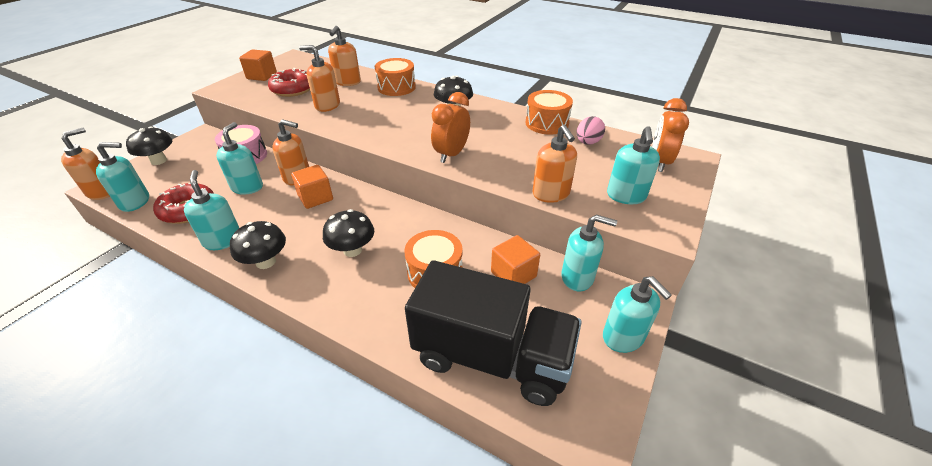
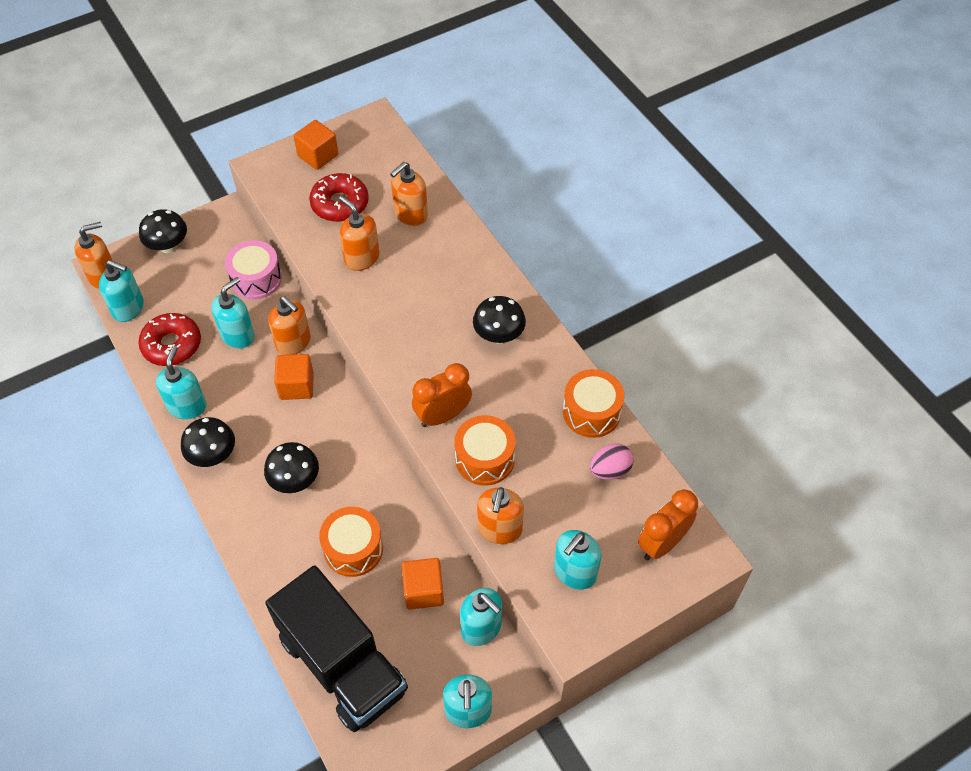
camera: 30 degrees right, 15 degrees up
orange drum [375,58,416,96] -> orange drum moved to [454,415,515,486]

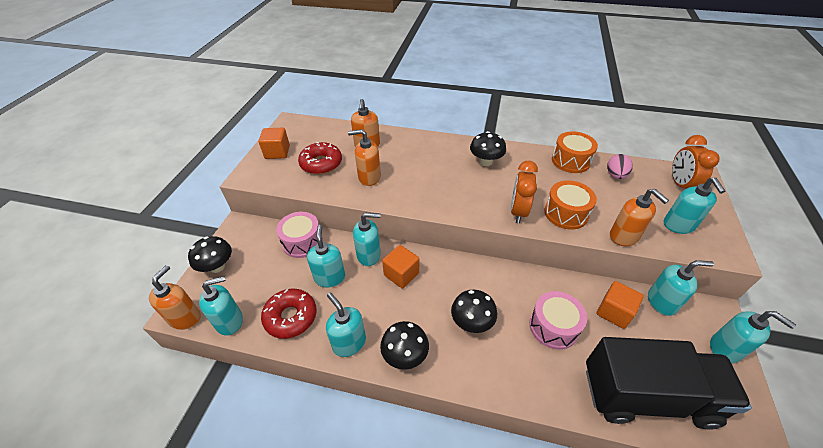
camera: 45 degrees left, 10 degrees down
orange soap dispenser [268,296,311,355] -> turquoise soap dispenser [353,213,381,266]
orange drum [319,507,383,577] -> pink drum [529,291,587,350]

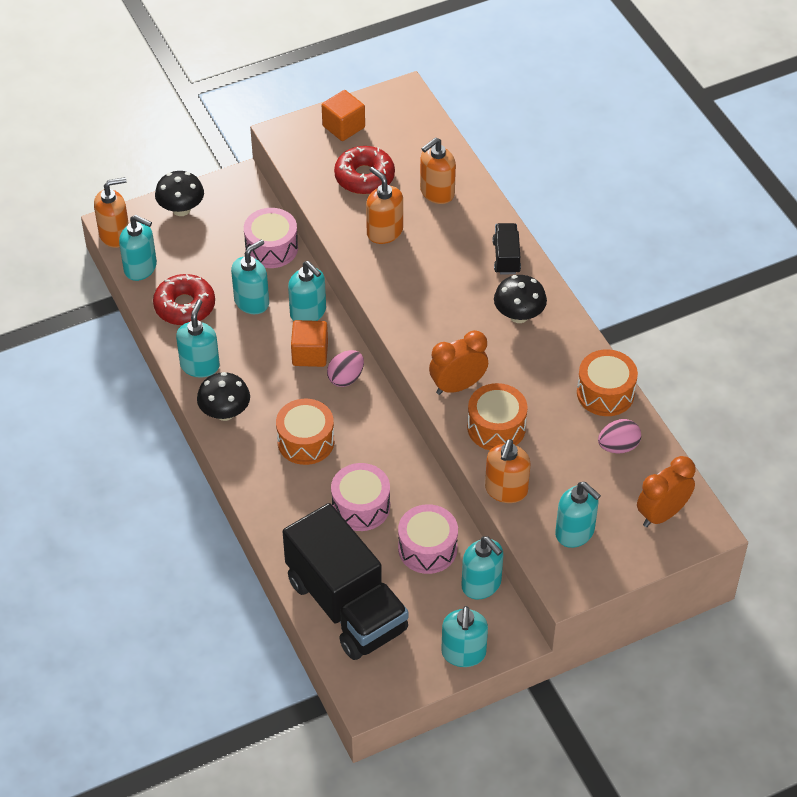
camera: 50 degrees right, 5 degrees up
black mushroom [451,290,497,333] -> orange drum [276,399,334,465]
orange cube [597,281,644,329] -> pink drum [398,504,458,574]
turquoise soap dispenser [664,177,725,234] -> turquoise soap dispenser turned 90 degrees counterclockwise [555,482,601,548]
none -> pink egg [327,350,364,387]
none -> black truck [492,223,521,274]

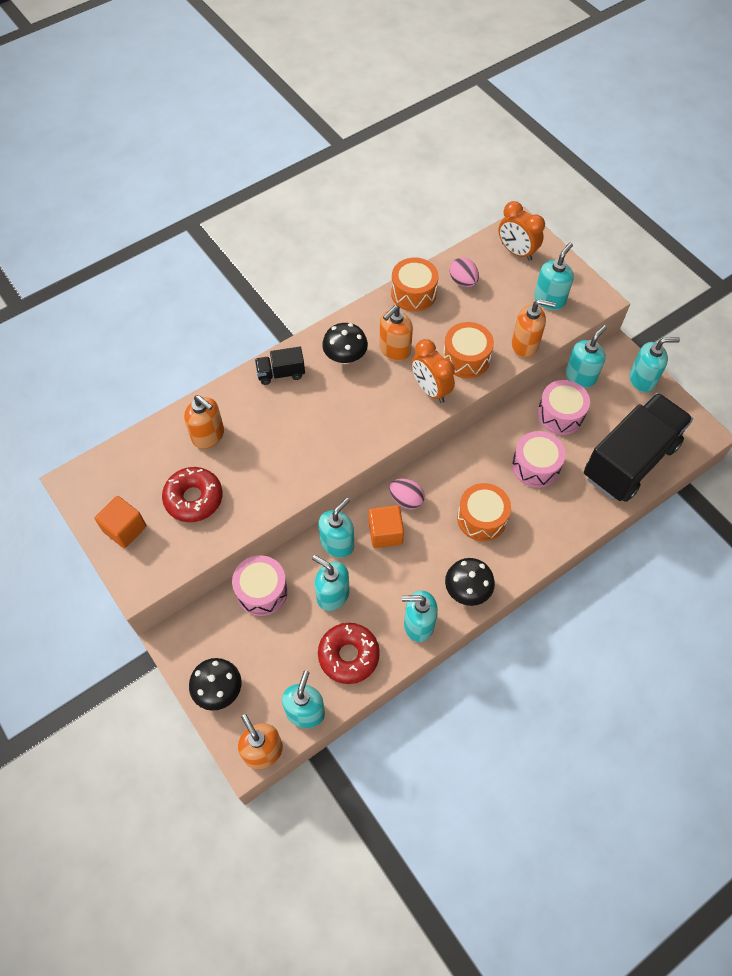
camera: 100 degrees left, 10 degrees up
orange soap dispenser [366,167,403,244] -> orange soap dispenser moved to [379,305,413,361]

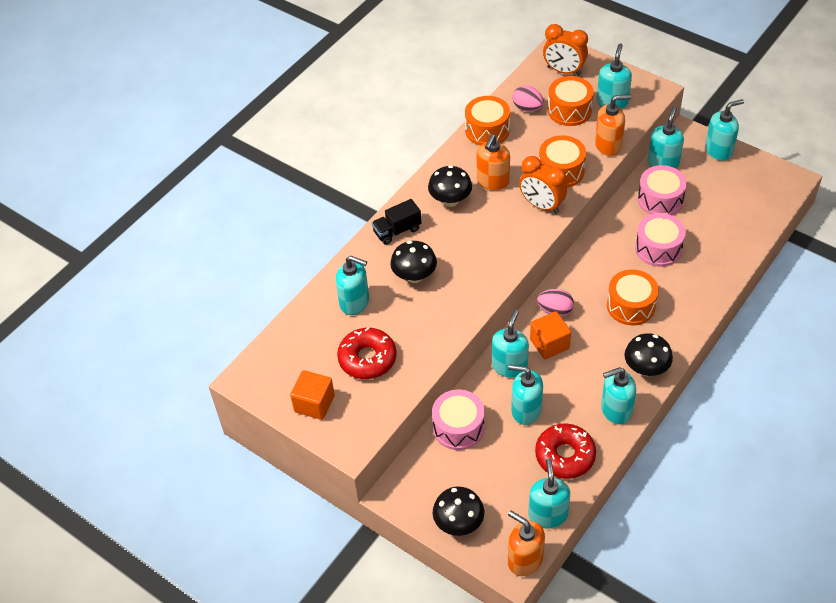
camera: 15 degrees left, 10 degrees down
orange soap dispenser [184,395,224,449] -> turquoise soap dispenser [336,256,369,315]
black truck [584,393,693,502] -> none
none -> black mushroom [390,241,437,283]
none -> orange drum [548,76,594,126]

